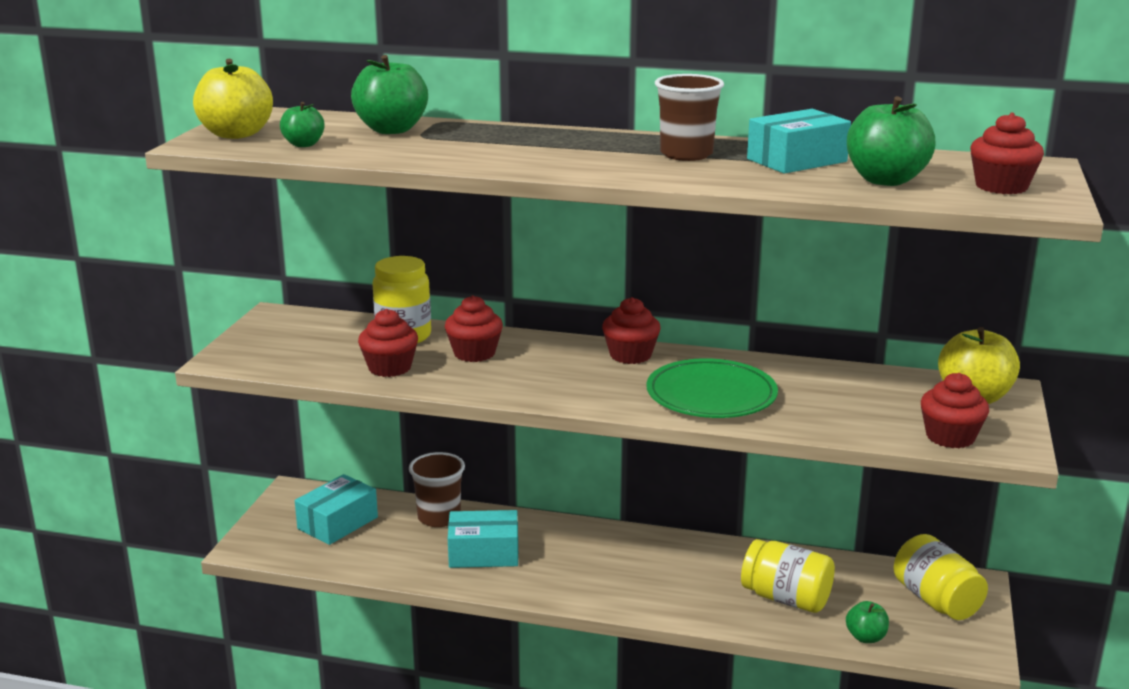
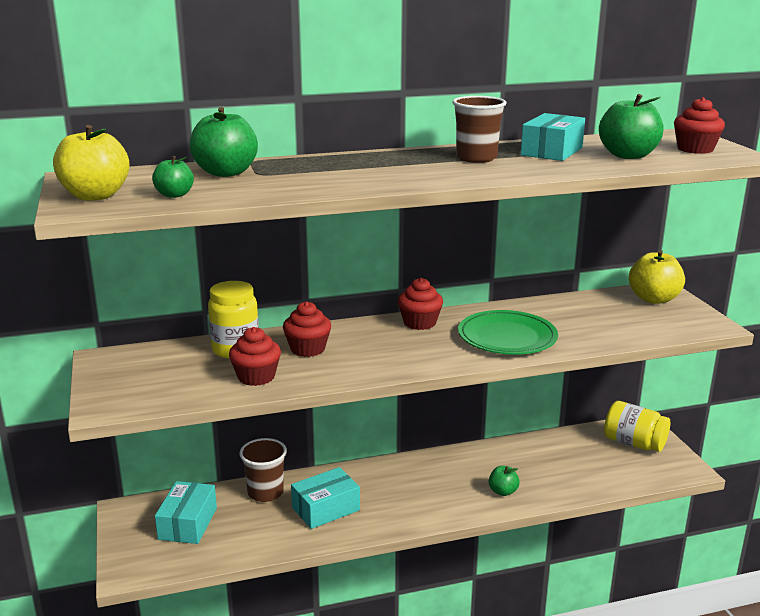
camera: 30 degrees left, 0 degrees up
yellow jar [741,539,835,613] -> none
green apple [846,601,889,643] -> green apple moved to [489,466,520,496]
red cupcake [921,373,989,448] -> none

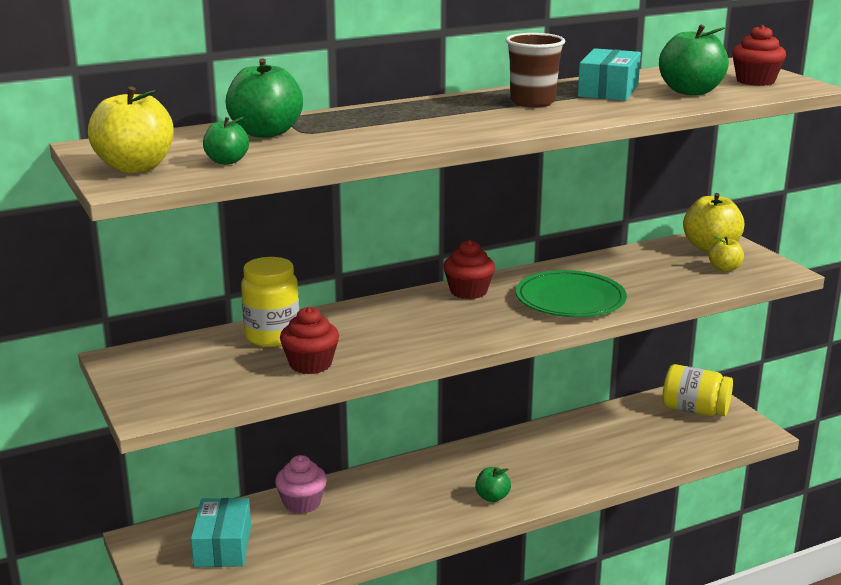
camera: 10 degrees left, 0 degrees up
brown cup [239,438,287,502] -> pink cupcake [275,455,327,514]
red cupcake [283,301,331,357] -> none
turquoise box [291,467,360,529] -> none
green apple [489,466,520,496] -> green apple moved to [476,467,511,502]
none -> yellow apple [709,236,744,272]

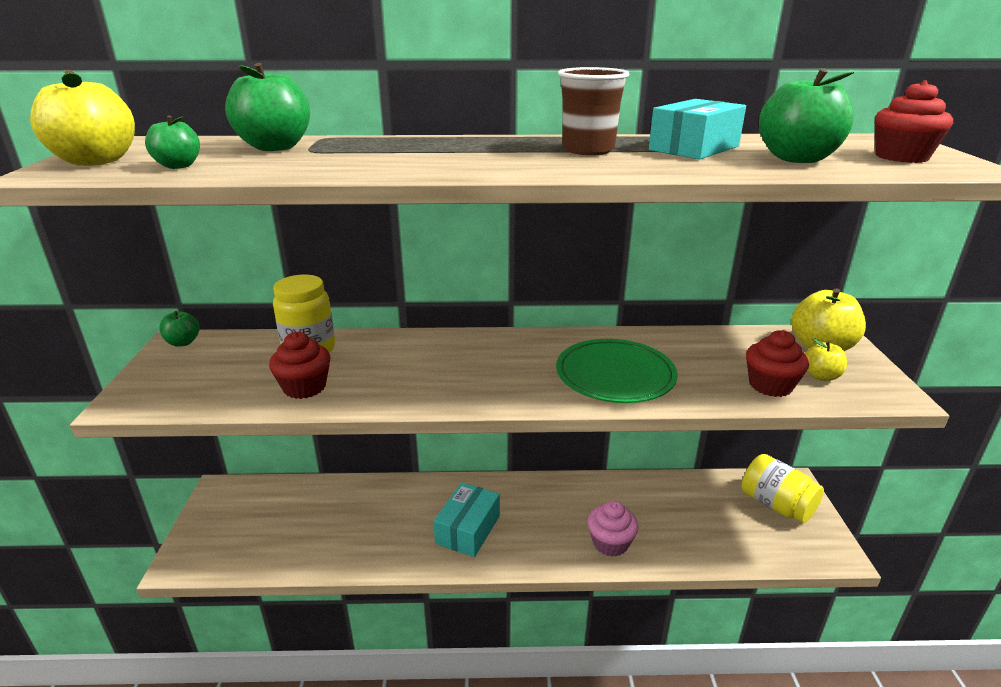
camera: 25 degrees right, 5 degrees up
turquoise box [191,498,251,567] -> turquoise box moved to [433,482,500,557]
pink cupcake [275,455,327,514] -> pink cupcake moved to [588,501,638,557]
red cupcake [443,240,495,299] -> red cupcake moved to [746,330,809,397]
green apple [476,467,511,502] -> green apple moved to [159,311,200,347]

